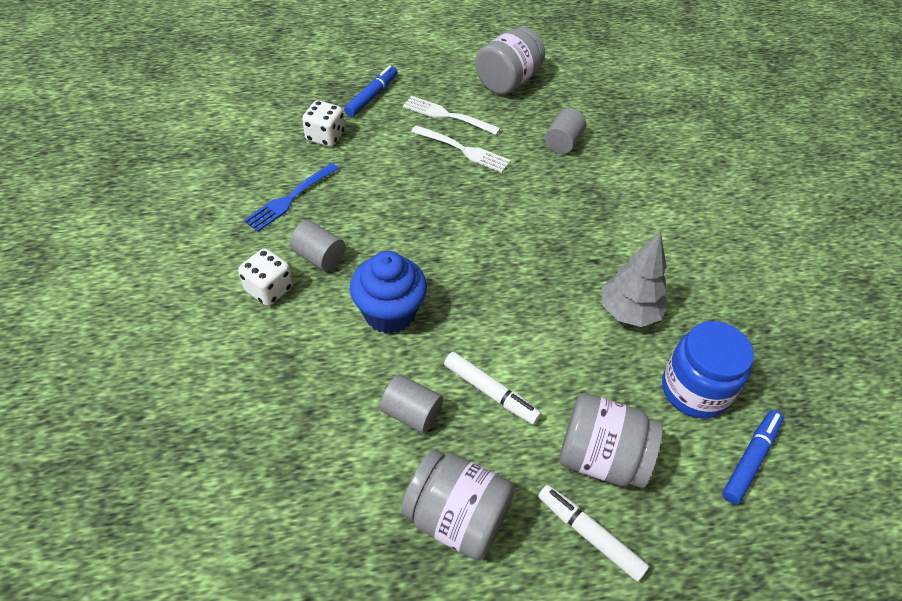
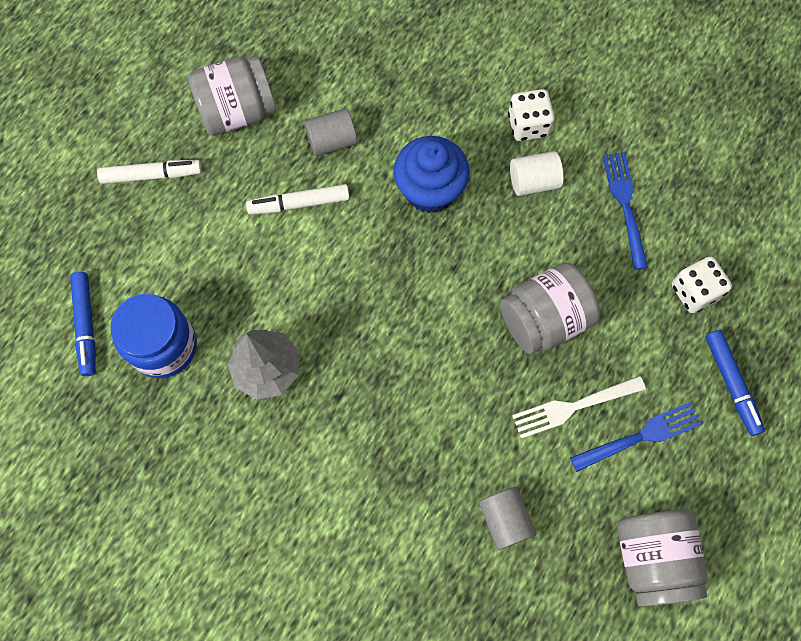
camera: 135 degrees right, 20 degrees up
grey cylinder [290,220,345,271] -> white cylinder [510,151,564,196]
white fork [403,96,500,135] -> blue fork [570,402,702,472]
grey jar [559,393,663,488] -> grey jar moved to [500,262,600,354]

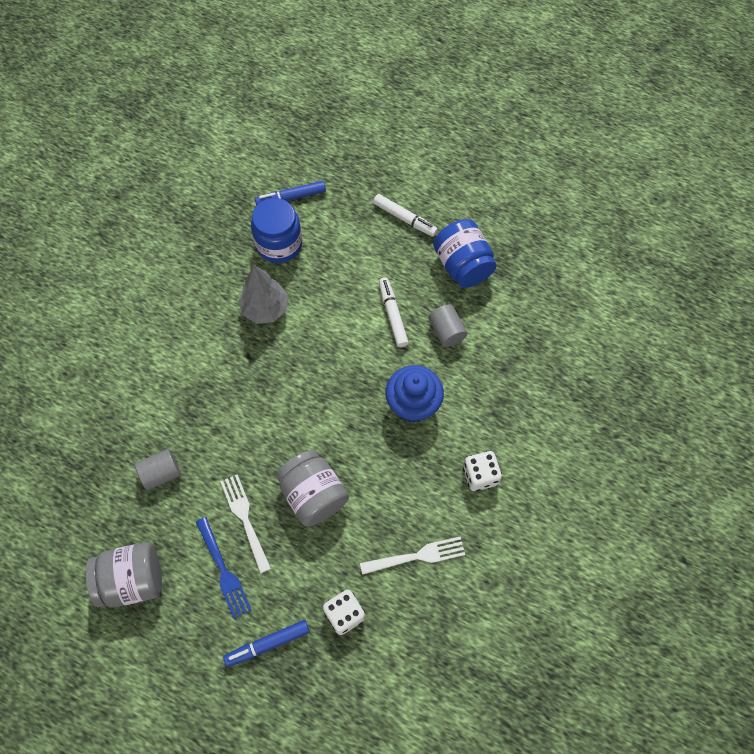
camera: 85 degrees right, 5 degrees down
white marker [97,160,202,184] -> white marker turned 45 degrees counterclockwise [373,194,438,237]
grey jar [188,55,276,136] -> blue jar [433,219,497,288]
white cylinder [510,151,564,196] -> none
blue fork [603,152,648,270] -> white fork [360,537,465,575]

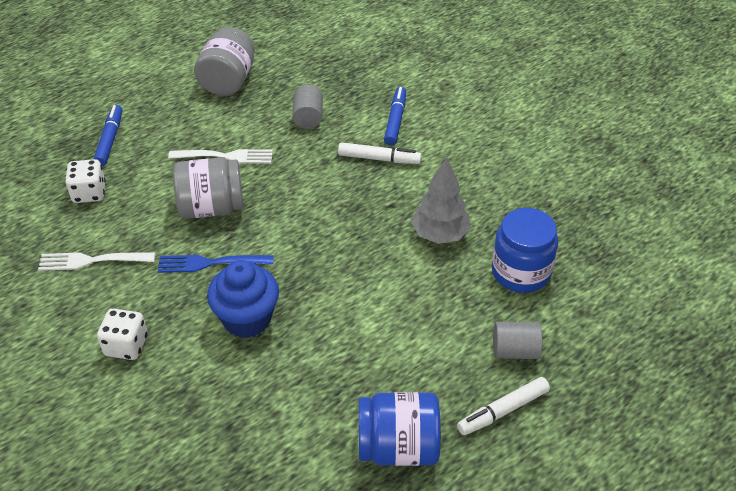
camera: 115 degrees right, 20 degrees down
blue fork [196,517,252,619] -> blue fork moved to [158,255,274,273]
blue marker [255,181,326,206] -> blue marker moved to [384,87,406,146]
white fork [360,537,465,575] -> white fork turned 75 degrees clockwise [38,252,155,271]
white marker [379,278,409,347] -> white marker moved to [338,142,422,164]
grey cylinder [429,304,468,347] -> grey cylinder moved to [493,322,542,359]

